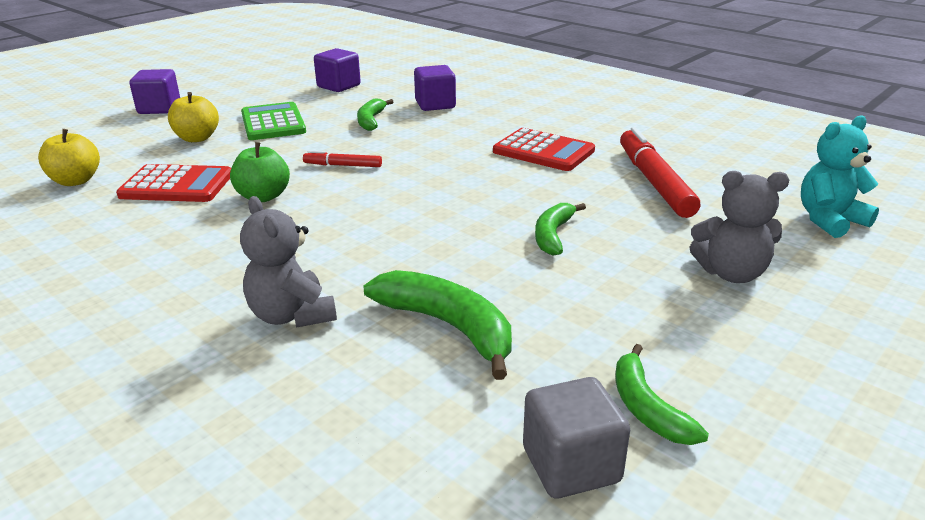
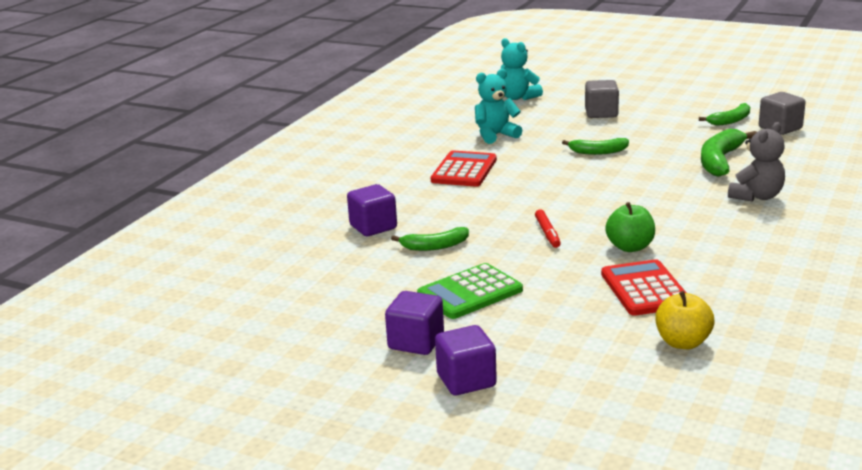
camera: 105 degrees left, 5 degrees down
yellow apple [168,92,219,142] -> none
purple cube [314,48,361,92] -> purple cube moved to [385,291,444,355]
red marker [620,127,700,218] -> turquoise teddy bear [475,69,522,144]
grey teddy bear [689,171,789,283] -> grey cube [585,80,619,118]

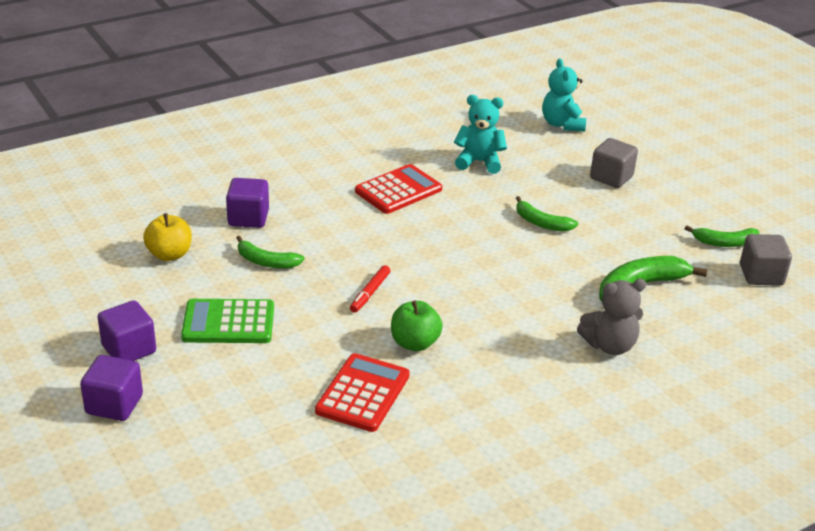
camera: 30 degrees right, 10 degrees up
yellow apple [655,291,715,349] -> yellow apple moved to [143,213,192,261]

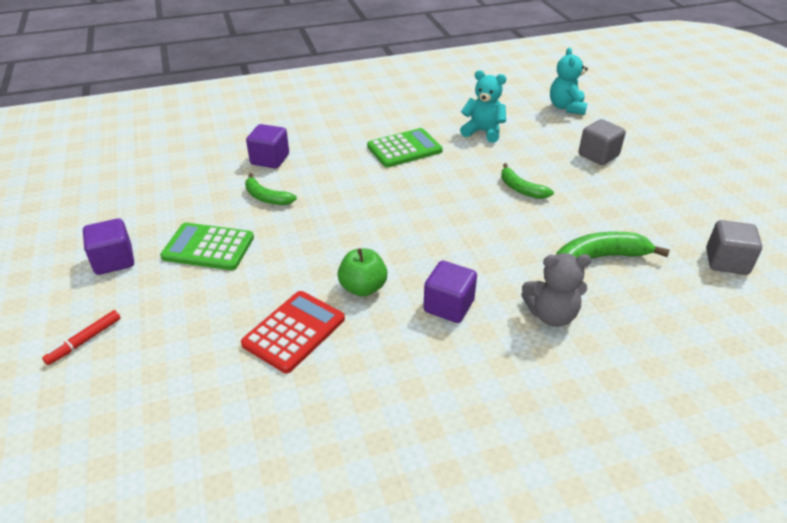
camera: 15 degrees right, 5 degrees up
purple cube [80,355,143,421] -> purple cube moved to [423,261,477,323]
yellow apple [143,213,192,261] -> none
red marker [350,265,390,313] -> red marker moved to [42,310,120,365]
red calculator [355,164,442,214] -> green calculator [367,128,443,168]
green banana [684,225,759,247] -> none

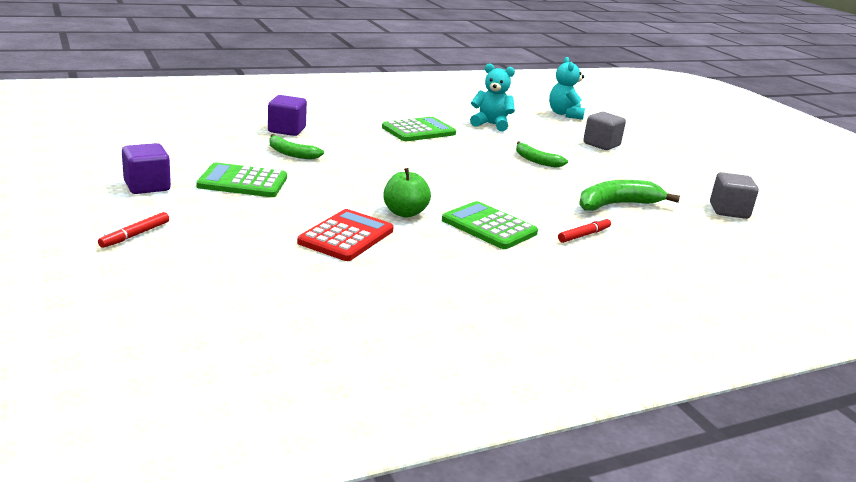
camera: 10 degrees left, 15 degrees down
purple cube [423,261,477,323] -> green calculator [442,201,538,249]
grey teddy bear [521,253,592,327] -> red marker [558,217,611,243]

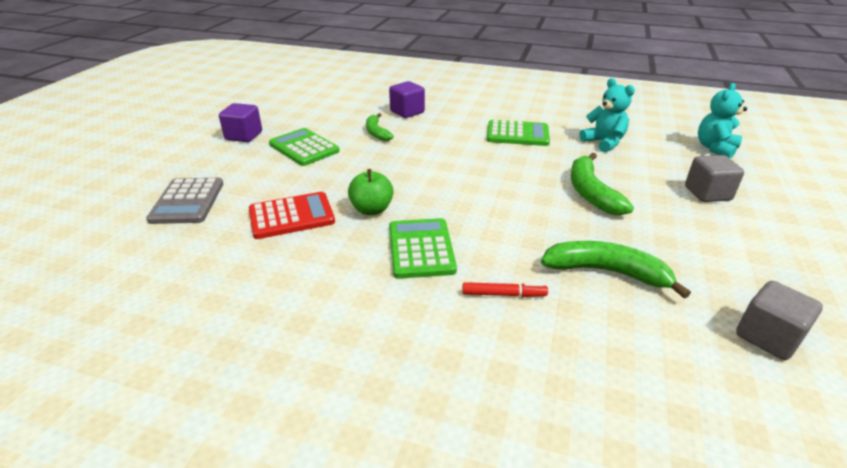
camera: 45 degrees right, 10 degrees up
red marker [98,212,169,248] -> none
green banana [516,141,568,168] -> green banana [571,153,634,215], size x1.58
none -> grey calculator [146,178,223,224]

